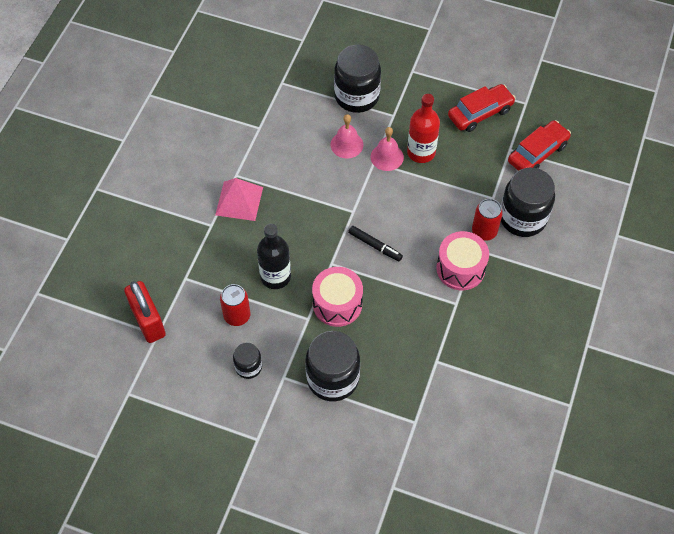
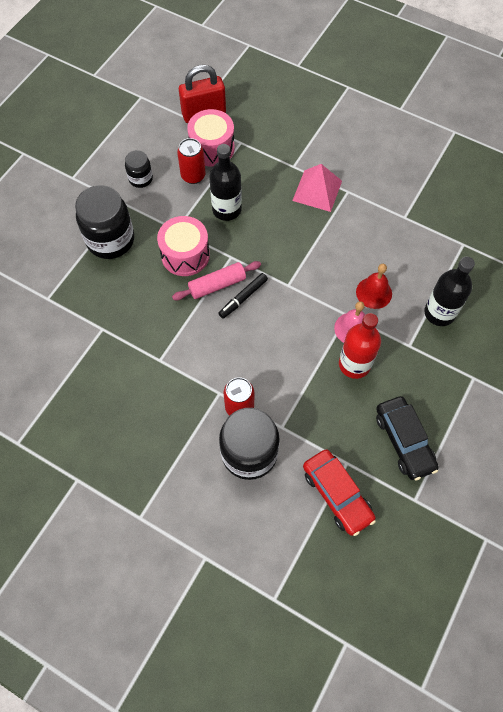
camera: 100 degrees right, 5 degrees up
pink bell [331,114,363,158] -> red bell [356,264,392,309]
black jar [334,45,381,113] -> black bottle [424,257,475,326]
pink drum [436,231,489,290] -> pink drum moved to [187,109,235,167]
red car [448,84,516,132] -> black car [376,396,439,481]
none -> pink rolling pin [172,261,261,300]

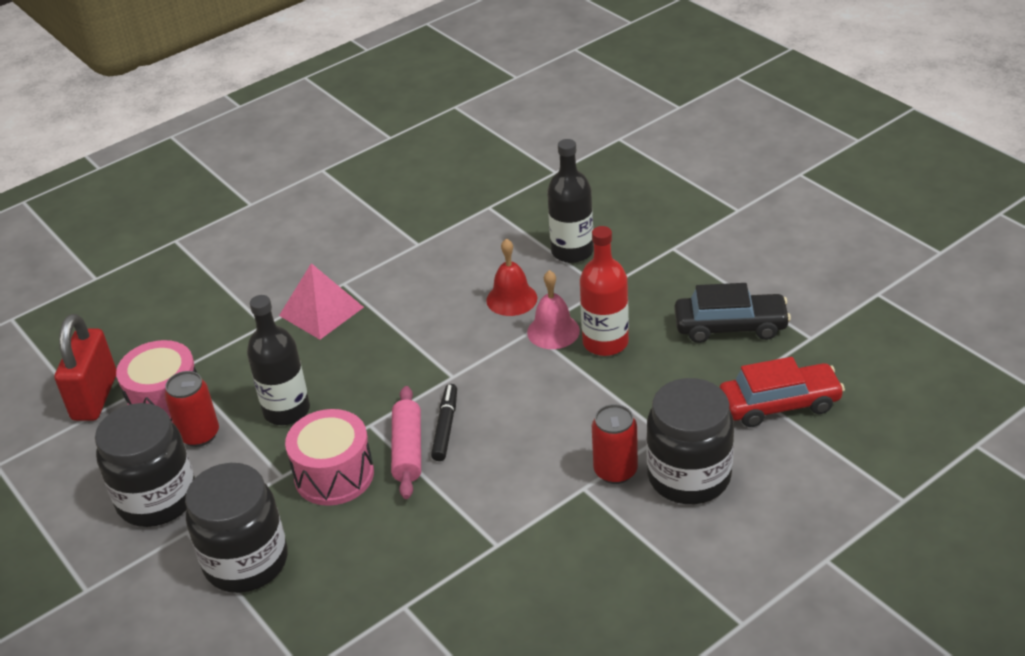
camera: 65 degrees left, 25 degrees down
black jar [125,150,153,188] -> black jar [95,403,195,527], size x1.91
black marker [218,273,268,319] -> black marker turned 150 degrees counterclockwise [431,384,457,461]

